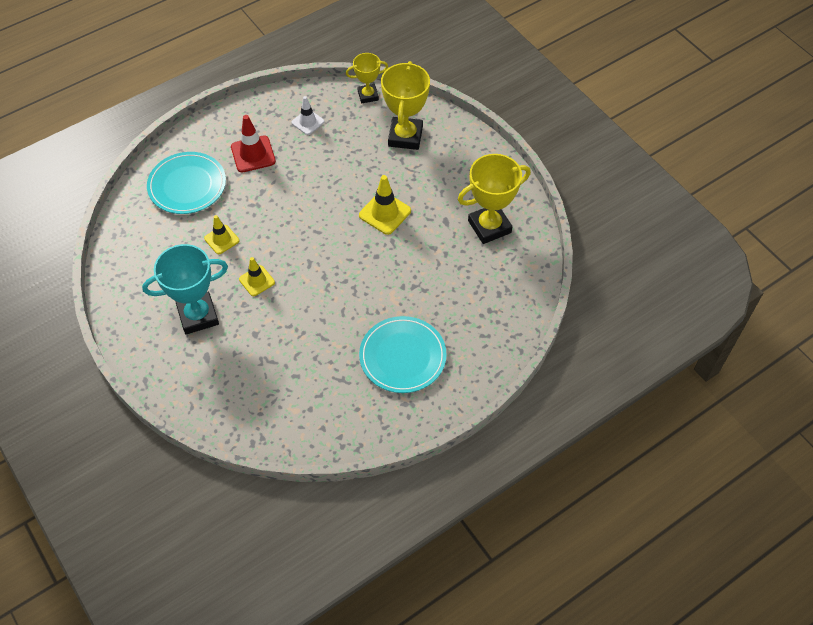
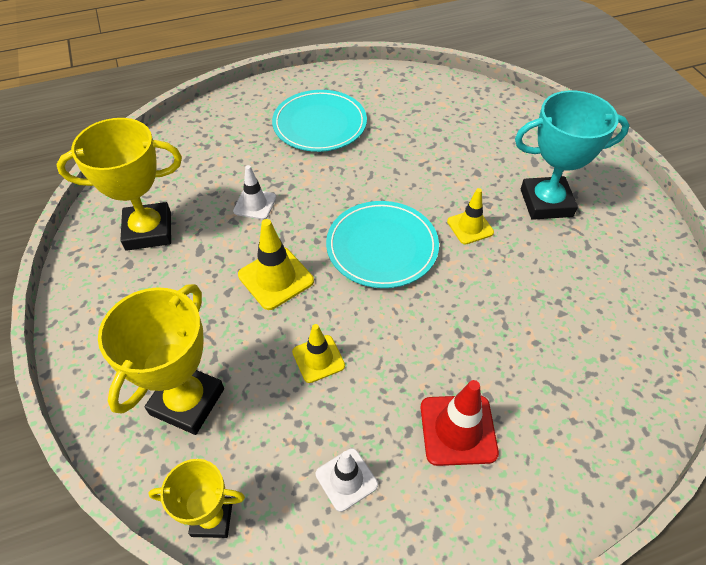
camera: 165 degrees left, 5 degrees down
turquoise plate [147,152,226,214] -> turquoise plate moved to [326,201,439,288]
yellow traffic cone [204,215,240,254] -> yellow traffic cone moved to [292,324,345,383]
none -> white traffic cone [233,165,276,220]

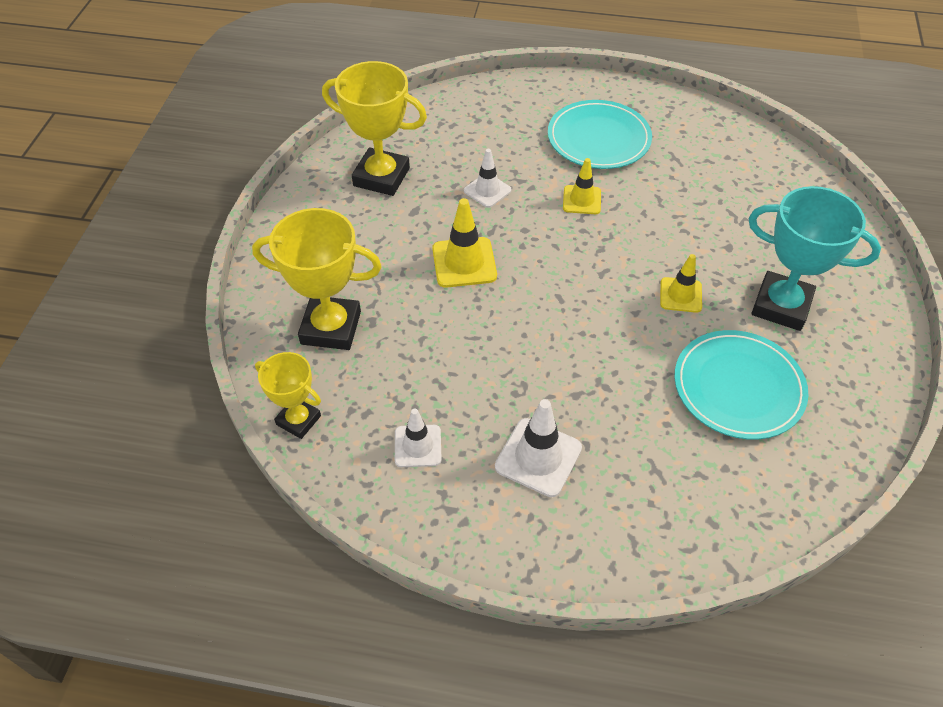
camera: 30 degrees right, 0 degrees up
yellow trophy [98,284,224,435] -> yellow trophy turned 45 degrees clockwise [252,208,382,350]
yellow traffic cone [292,324,345,383] -> yellow traffic cone moved to [563,158,601,214]
turquoise plate [326,201,439,288] -> turquoise plate moved to [674,330,809,440]
red traffic cone [421,380,499,466] -> white traffic cone [495,399,582,497]

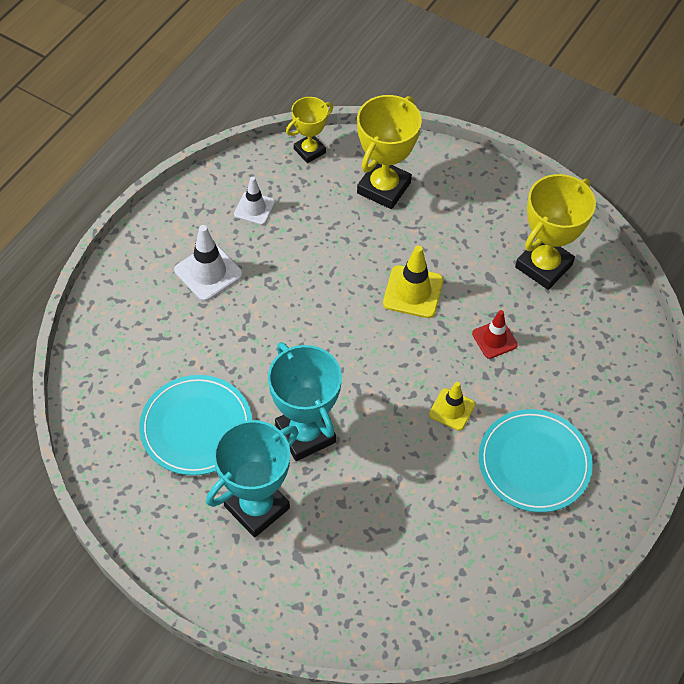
camera: 110 degrees right, 5 degrees up
white traffic cone [464,149,512,208] -> red traffic cone [472,310,518,359]
yellow traffic cone [660,254,702,313] -> turquoise trophy [268,342,342,461]

